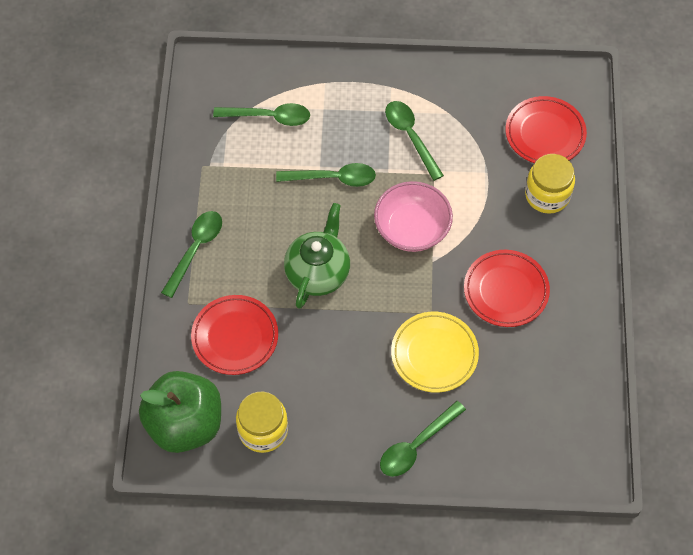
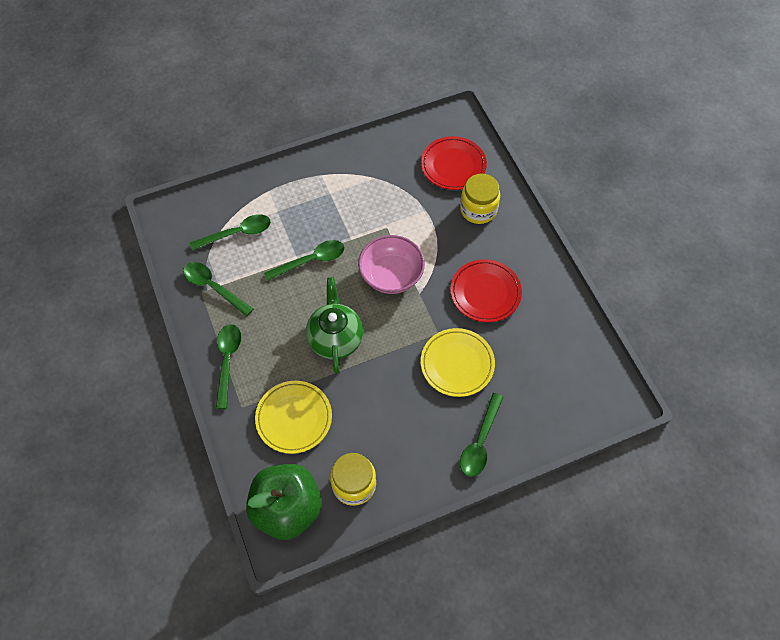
camera: 25 degrees left, 0 degrees up
red plate [191,295,278,375] -> yellow plate [255,381,332,454]
green spoon [385,101,444,181] -> green spoon moved to [183,262,253,316]

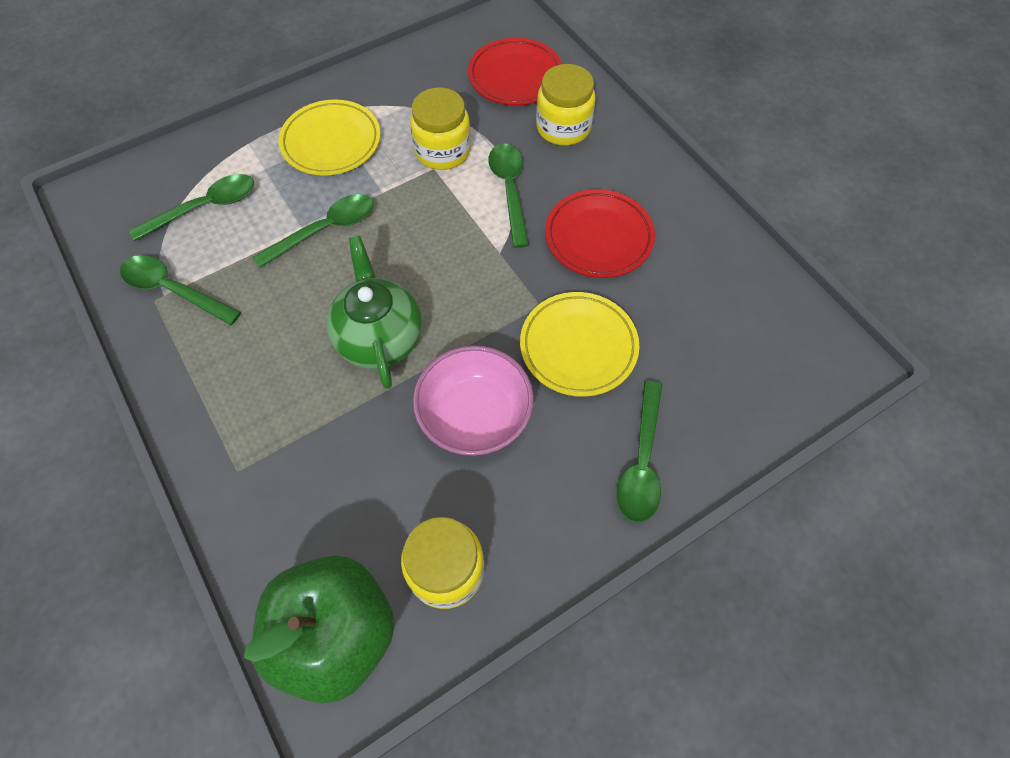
camera: 10 degrees left, 0 degrees up
green spoon [216,324,241,409] -> green spoon moved to [488,144,529,248]
yellow plate [255,381,332,454] -> yellow plate moved to [278,99,380,176]
pink bowl [358,235,425,294] -> pink bowl moved to [413,345,534,456]
none -> yellow jar [410,87,471,170]

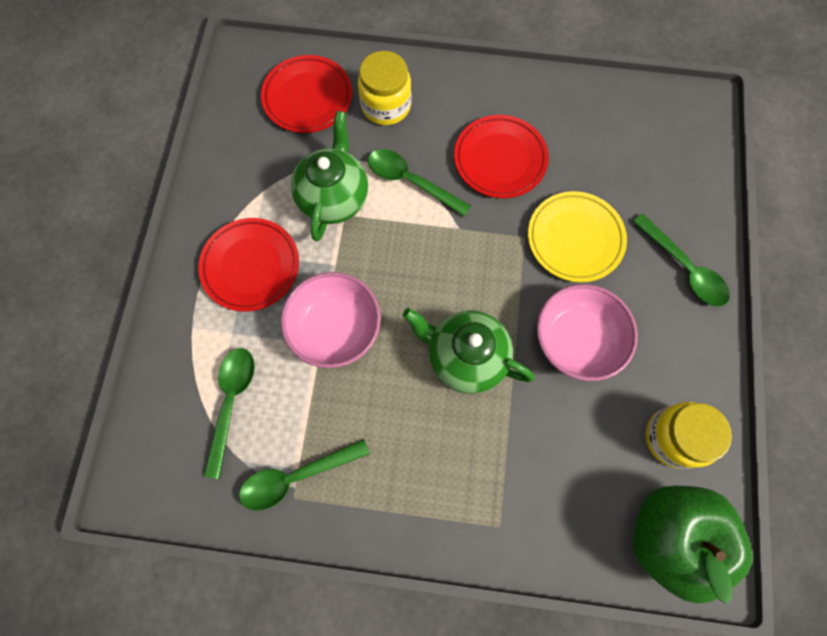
camera: 50 degrees left, 10 degrees up
green spoon [253,194,374,268] -> pink bowl [281,272,381,368]
yellow plate [278,99,380,176] -> red plate [198,218,299,312]
yellow jar [410,87,471,170] -> green teapot [291,111,368,242]

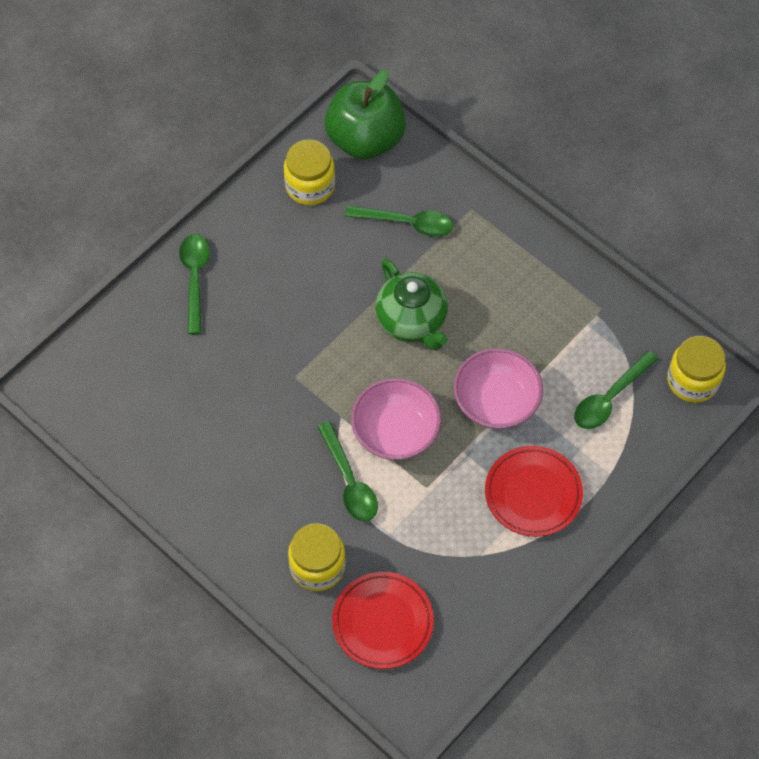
camera: 145 degrees left, 10 degrees down
green spoon [239,439,370,510] -> green spoon moved to [345,205,453,237]
green teapot [291,111,368,242] -> none
red plate [454,115,549,198] -> none
yellow plate [528,191,627,282] -> none
pink bowl [537,284,638,381] -> pink bowl moved to [351,378,441,460]
none -> yellow jar [667,336,726,403]

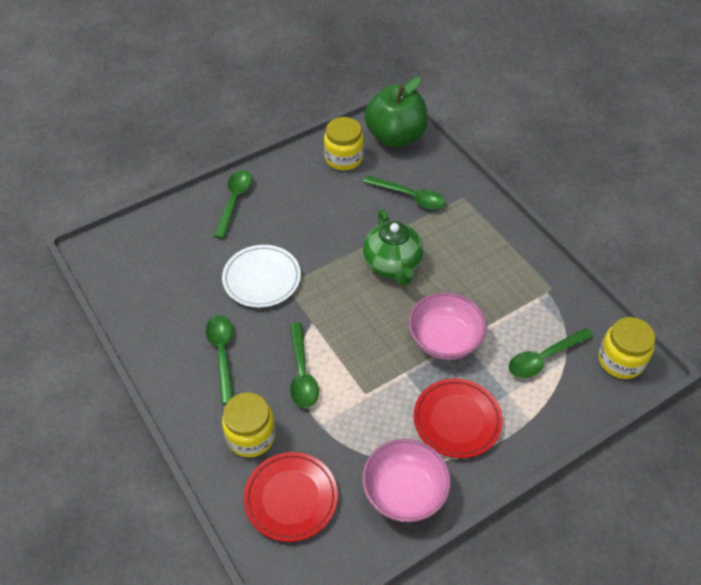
camera: 15 degrees right, 10 degrees down
pink bowl [351,378,441,460] -> pink bowl moved to [362,439,451,522]
none -> green spoon [206,315,234,404]
none -> white plate [222,245,301,308]

